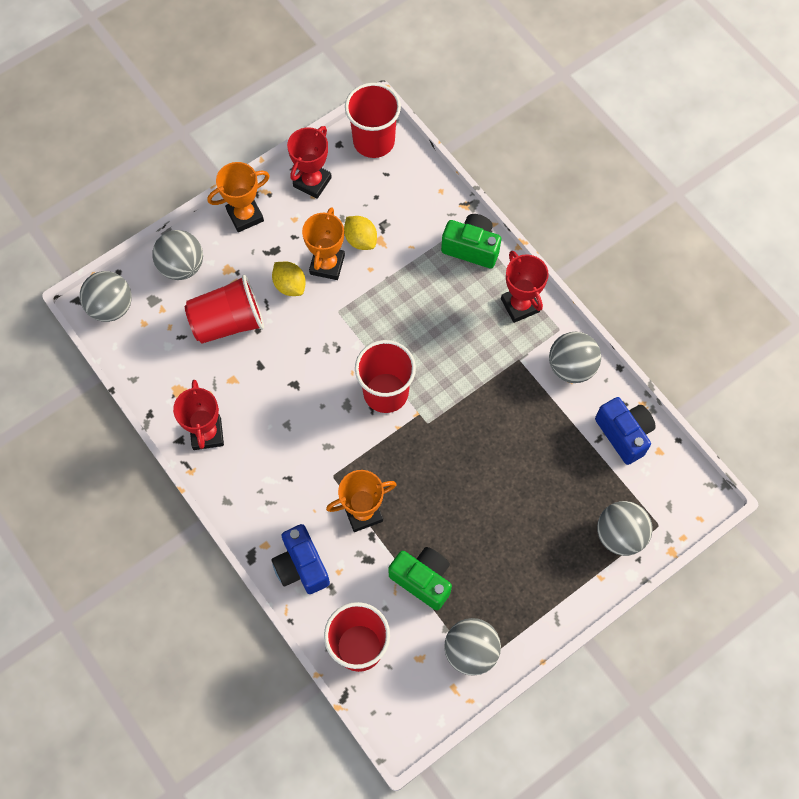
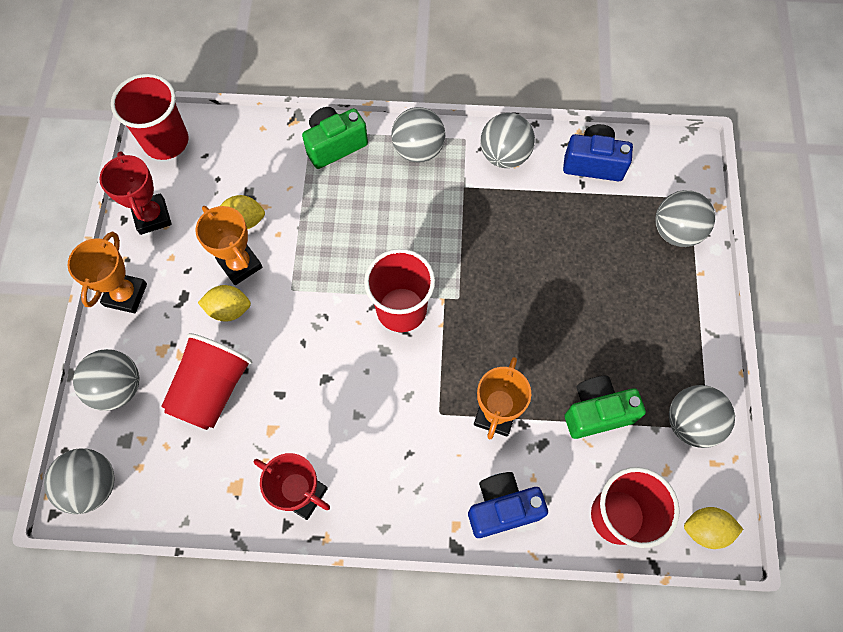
camera: 50 degrees left, 0 degrees up
blue camera [271,524,330,594] -> blue camera turned 150 degrees clockwise [468,472,548,538]
red trophy [501,251,549,323] -> grey ball [391,107,445,163]
none -> yellow lemon [684,507,743,549]

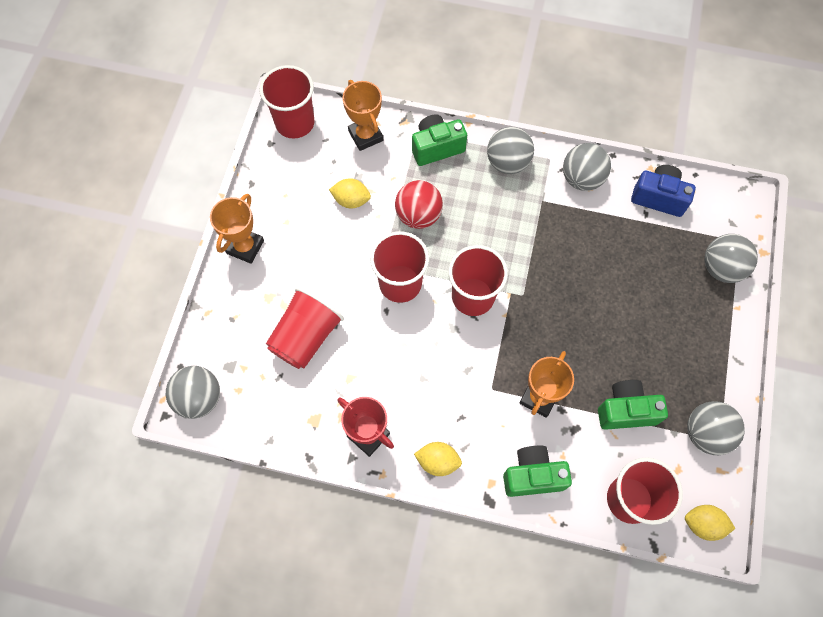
camera: 10 degrees right, 0 degrees up
grey ball [73,349,139,411] -> none
red trophy [99,151,172,235] -> none
orange trophy [196,206,263,285] -> orange trophy moved to [342,80,383,151]
yellow lemon [198,285,251,322] -> yellow lemon moved to [414,442,462,476]
blue camera [468,472,548,538] -> green camera [503,446,572,497]
none -> red cup [370,231,429,303]
none -> red ball [395,180,443,229]

